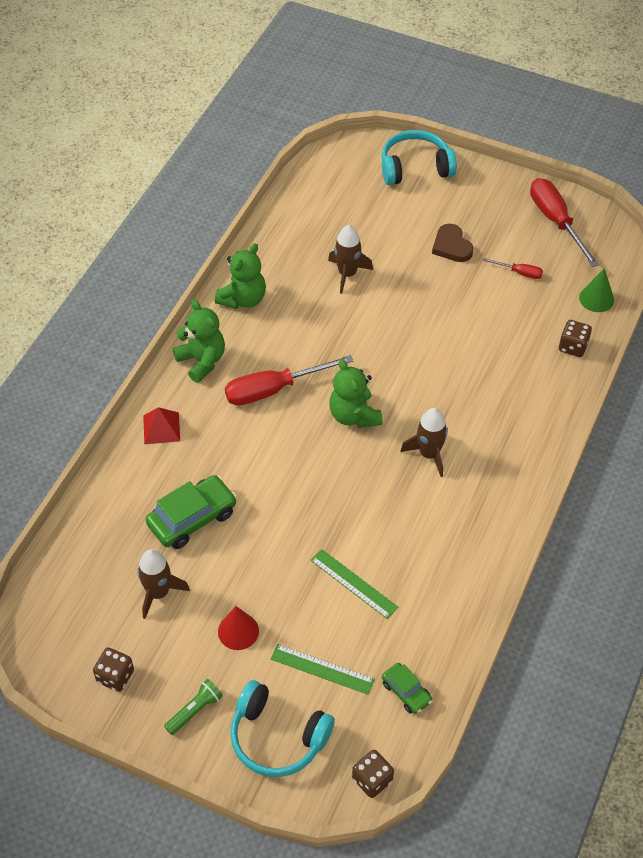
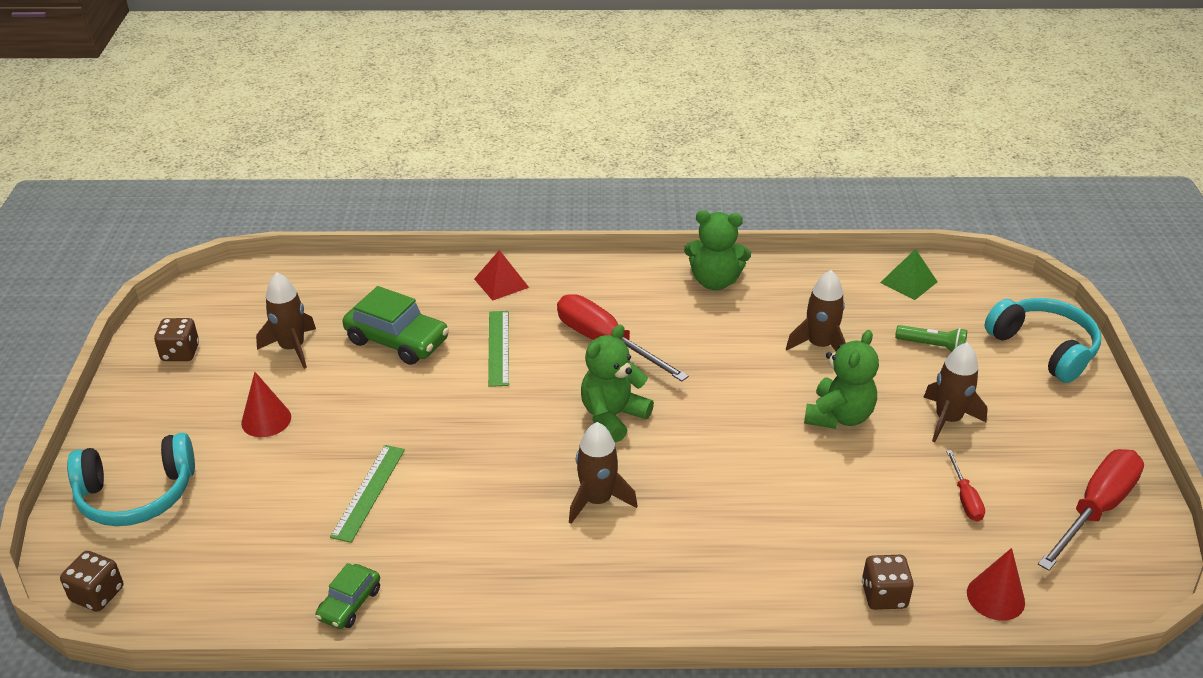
camera: 65 degrees right, 15 degrees down
green flashlight [164,679,223,735] -> green flashlight moved to [895,325,967,352]
green teddy bear [173,300,225,383] -> green teddy bear moved to [804,330,879,429]
turquoise headphones [230,680,335,777] -> turquoise headphones turned 105 degrees counterclockwise [67,433,195,526]
green ruler [271,644,375,695] -> green ruler moved to [488,311,509,387]
green car [382,663,432,714] -> green car moved to [315,563,380,629]
brown heart [432,224,474,262] -> brown rocket [923,342,988,442]
green cone [579,268,614,312] -> red cone [967,548,1025,621]
none -> green pyramid [880,249,937,300]

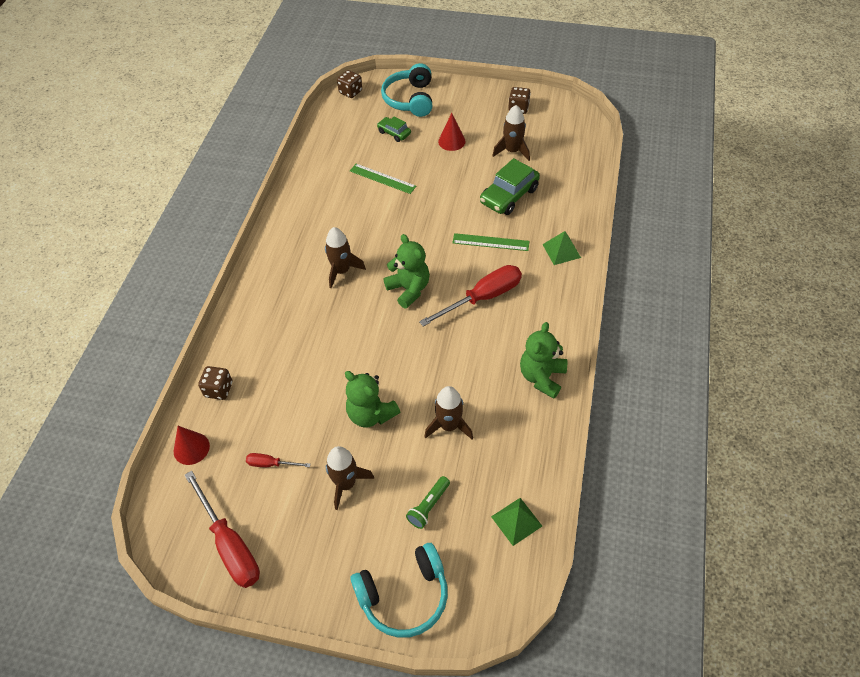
camera: 105 degrees right, 15 degrees up
green car [315,563,380,629] -> green car moved to [377,116,411,142]
red pyramid [474,250,529,301] -> green pyramid [542,231,581,265]

